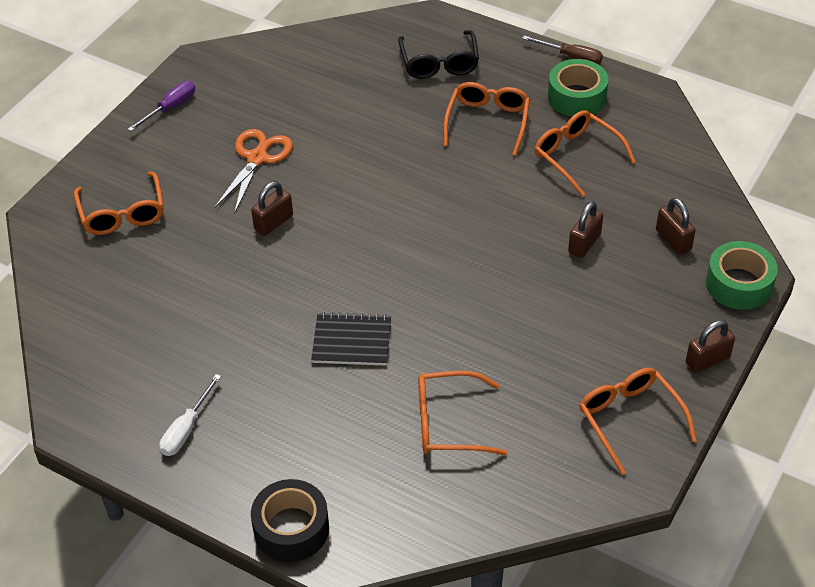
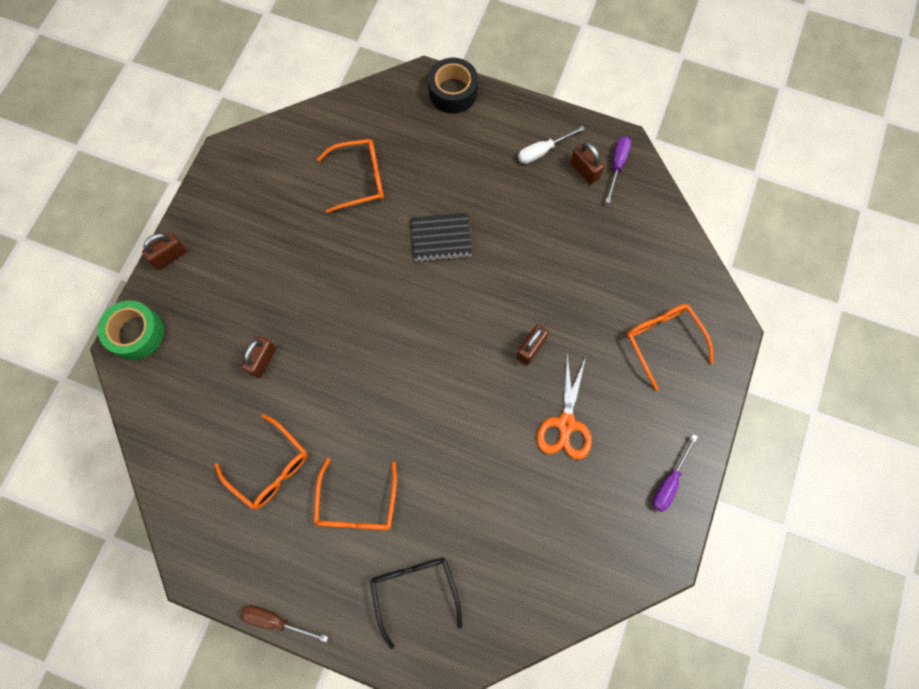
camera: 170 degrees right, 25 degrees up
white screwdriver [159,374,221,456] -> white screwdriver turned 135 degrees counterclockwise [518,126,585,164]
green tape [548,59,609,116] -> none
orange glasses [579,368,697,475] -> none
brown padlock [656,198,696,255] -> brown padlock moved to [570,143,604,184]
none -> purple screwdriver [605,136,631,203]

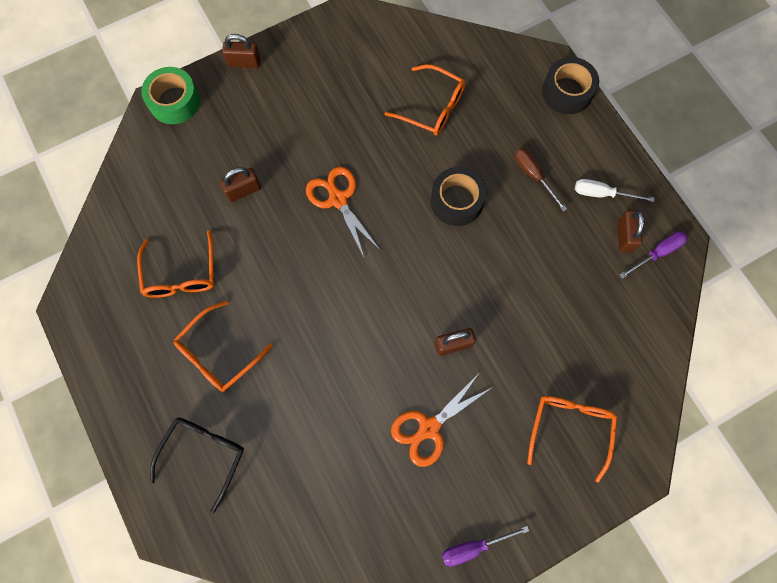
camera: 40 degrees right, 0 degrees up
brown screwdriver [240,605,328,642] -> brown screwdriver moved to [515,148,567,211]
black notebook [411,213,472,262] -> black tape [430,167,487,226]
none -> orange scissors [306,167,381,257]

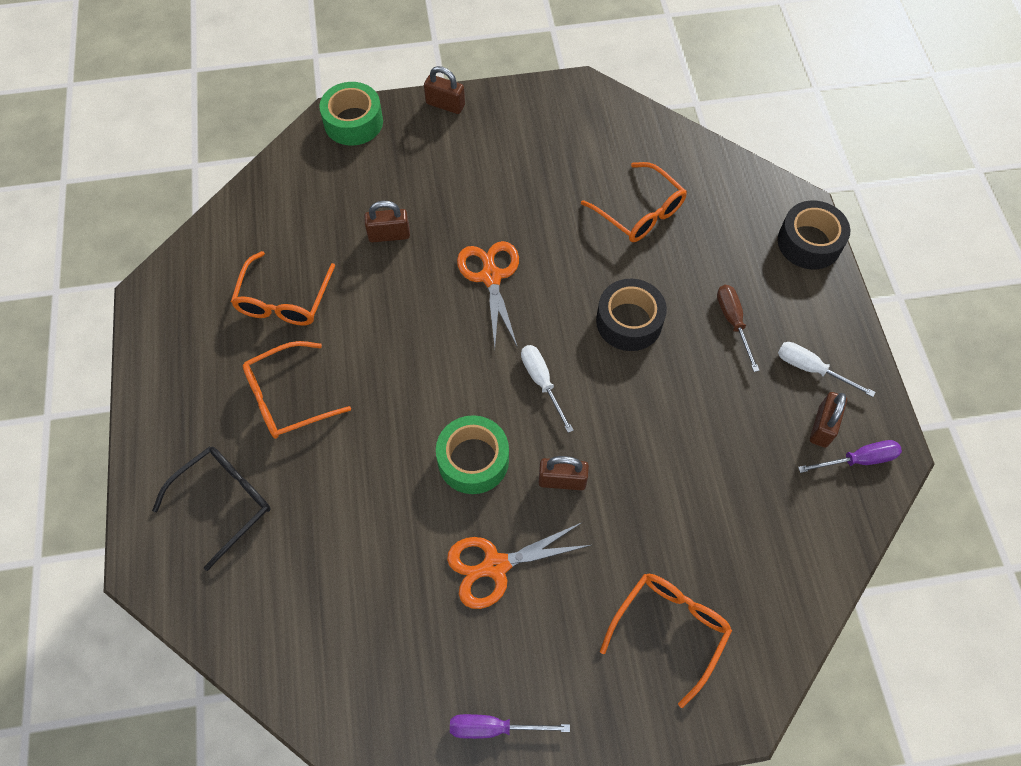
camera: 20 degrees right, 10 degrees down
none -> green tape [436,415,509,494]
none -> white screwdriver [521,345,574,433]

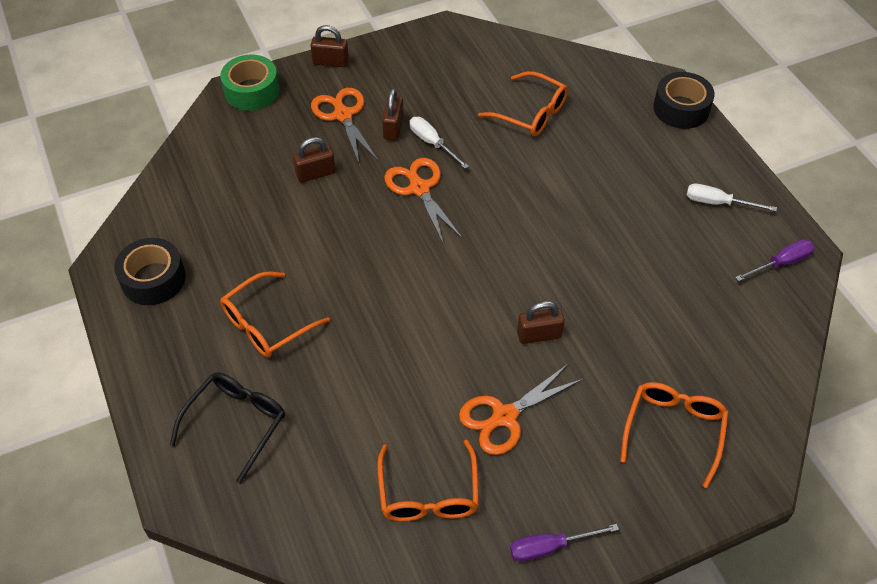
camera: 15 degrees left, 10 degrees down
orange glasses [231,251,335,326] -> orange glasses moved to [377,440,479,522]
green tape [436,415,509,494] -> none
white screwdriver [521,345,574,433] -> white screwdriver moved to [409,117,469,169]
black tape [596,279,667,351] -> black tape moved to [114,238,186,305]
brown screwdriver [717,285,760,372] -> none
brown padlock [810,392,847,448] -> brown padlock moved to [382,88,404,141]
none -> orange scissors [311,88,378,165]

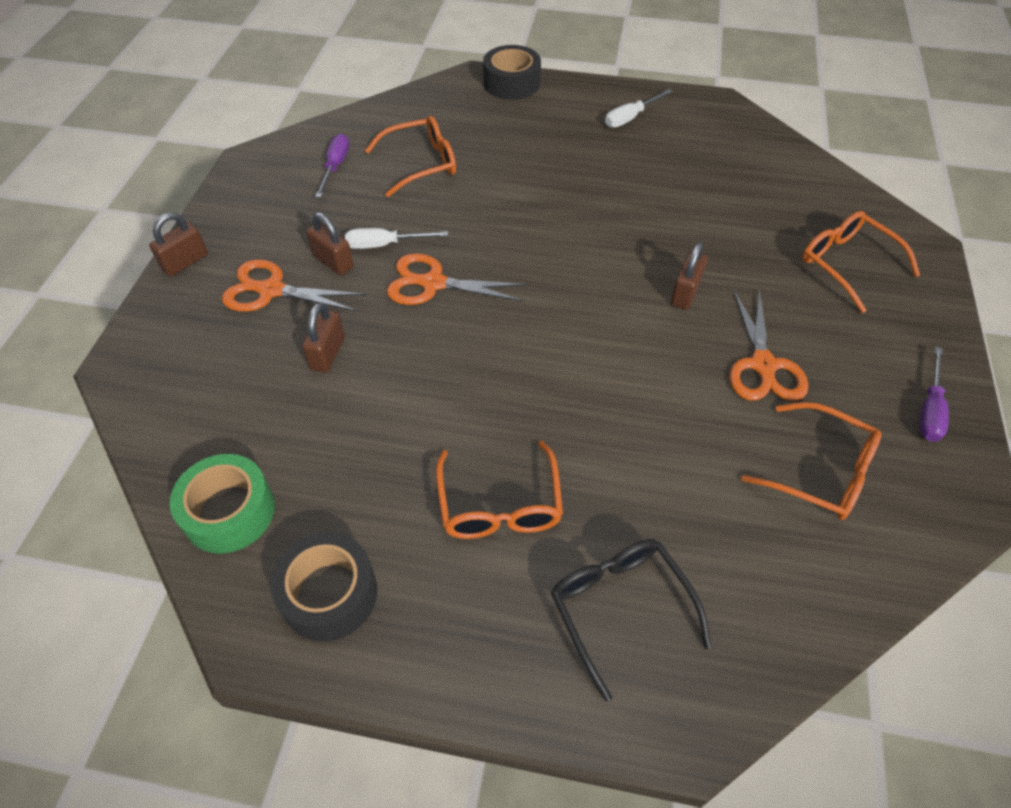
camera: 55 degrees left, 0 degrees up
green tape [220,55,279,110] -> green tape moved to [170,454,275,553]
purple screwdriver [735,239,815,281] -> purple screwdriver moved to [315,134,349,198]

